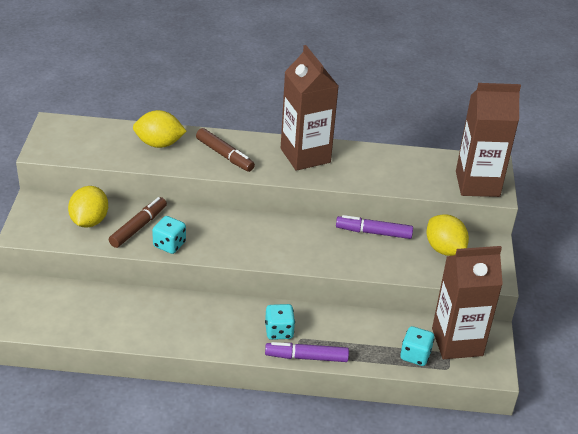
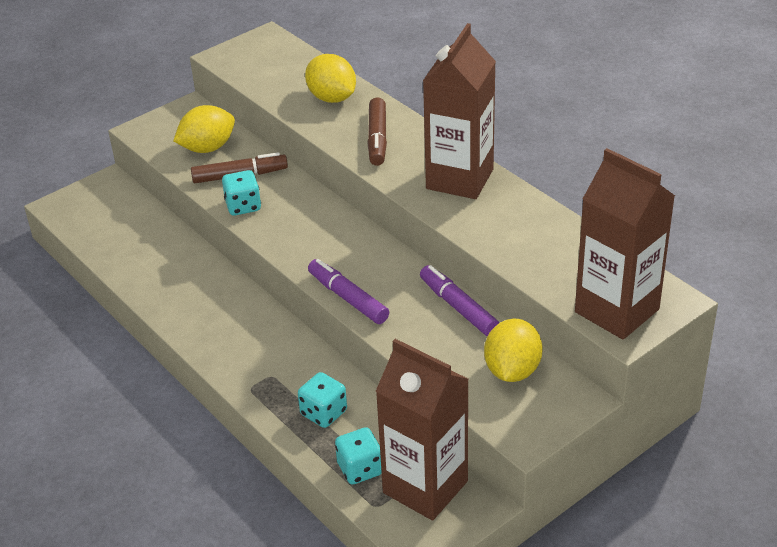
camera: 50 degrees right, 0 degrees up
turquoise dice [265,304,295,340] -> turquoise dice moved to [298,372,347,428]
purple marker [265,342,349,362] -> purple marker moved to [308,259,389,324]

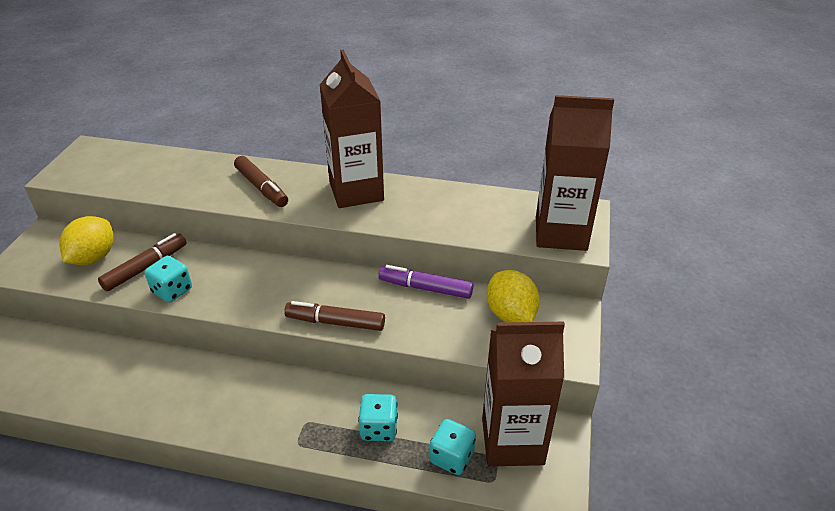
camera: 40 degrees left, 0 degrees up
yellow lemon [305,54,356,103] -> none
purple marker [308,259,389,324] -> brown marker [284,301,385,331]

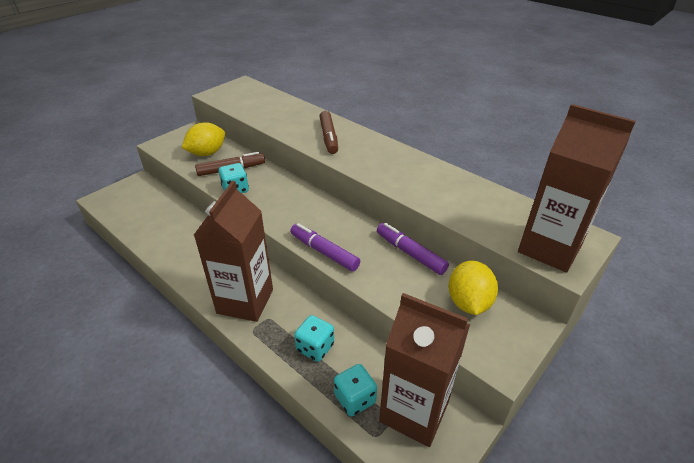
camera: 30 degrees right, 0 degrees up
brown marker [284,301,385,331] -> purple marker [290,223,360,272]
brown carton [320,49,384,208] -> brown carton moved to [194,181,273,322]

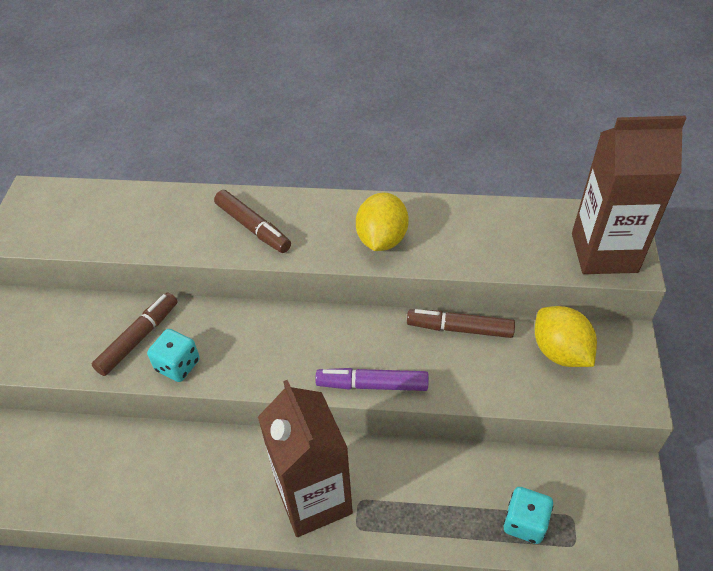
camera: 35 degrees left, 10 degrees up
yellow lemon [182,122,225,156] -> yellow lemon moved to [356,193,409,251]
turquoise dice [294,315,334,362] -> none
purple marker [377,223,449,275] -> brown marker [407,309,515,338]
brown carton [379,293,470,447] -> none

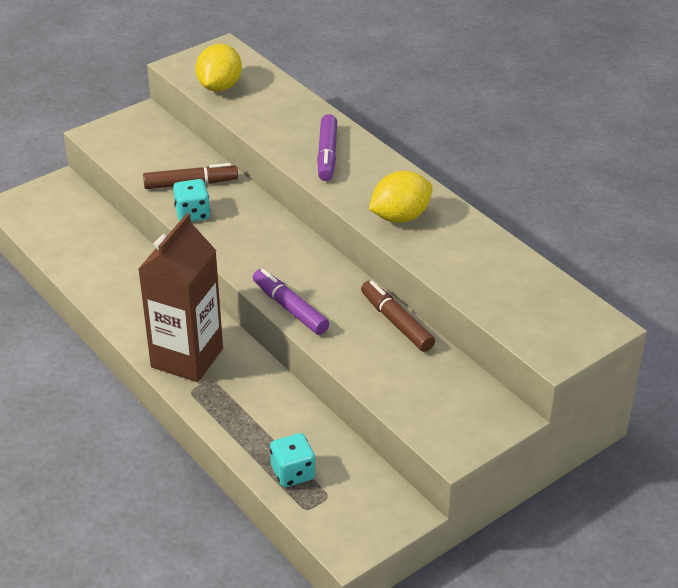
camera: 45 degrees right, 10 degrees down
brown marker [214,190,291,253] -> purple marker [317,114,337,181]
yellow lemon [535,306,597,367] -> yellow lemon moved to [196,44,242,92]
brown carton [572,116,686,274] -> none

